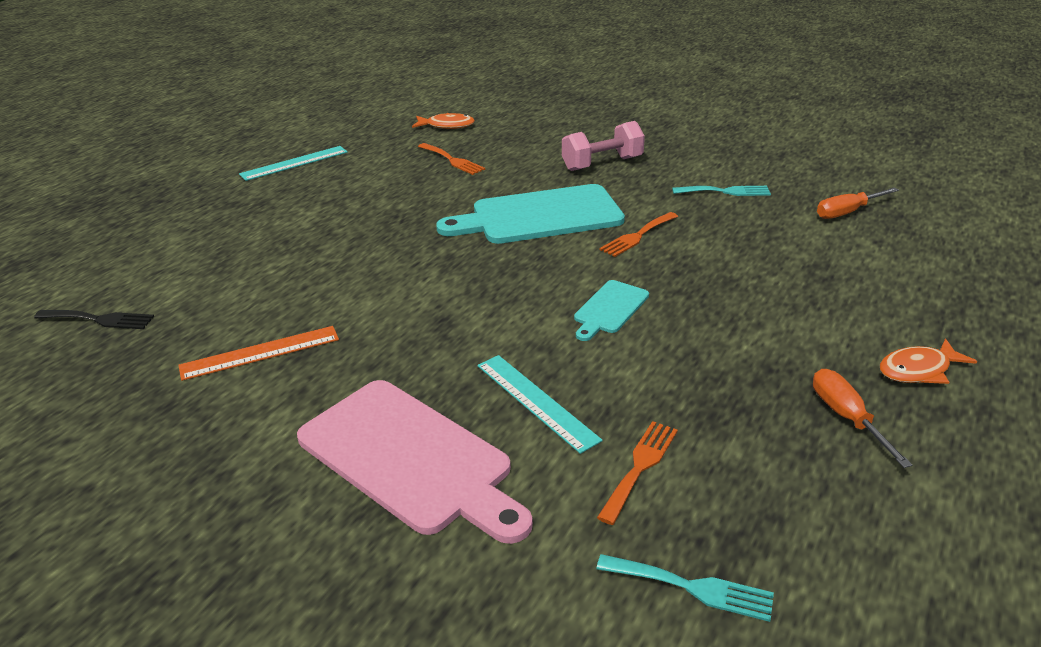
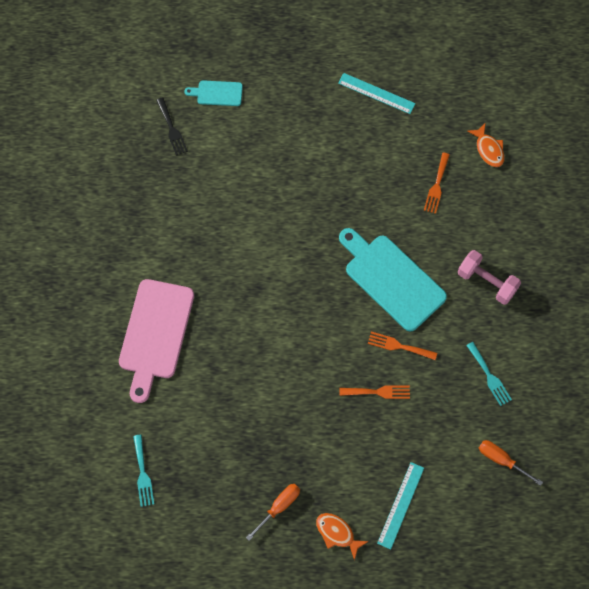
camera: 60 degrees right, 35 degrees up
orange ruler [178,326,339,381] -> none
turquoise ruler [477,355,603,454] -> turquoise ruler moved to [377,462,424,550]
turquoise cutting board [574,280,649,341] -> turquoise cutting board moved to [184,80,243,106]
orange fork [597,421,678,525] -> orange fork moved to [340,385,410,399]

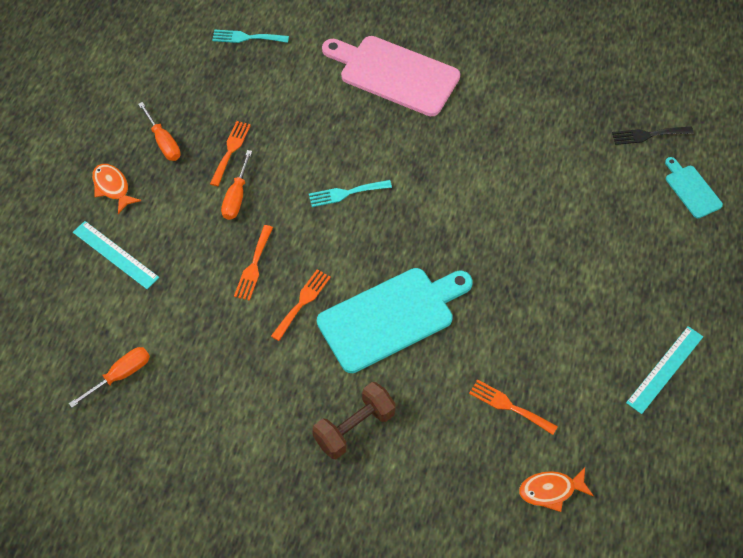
camera: 105 degrees right, 10 degrees down
turquoise cutting board [184,80,243,106] -> turquoise cutting board turned 45 degrees counterclockwise [665,157,723,218]
orange fish [316,513,369,560] -> orange fish turned 90 degrees counterclockwise [92,164,141,214]
pink dumbbell [458,250,521,305] -> brown dumbbell [312,382,396,459]
turquoise fork [466,342,512,406] -> turquoise fork moved to [309,180,392,207]
none -> orange fork [210,121,251,186]
none -> orange screwdriver [221,150,252,220]

